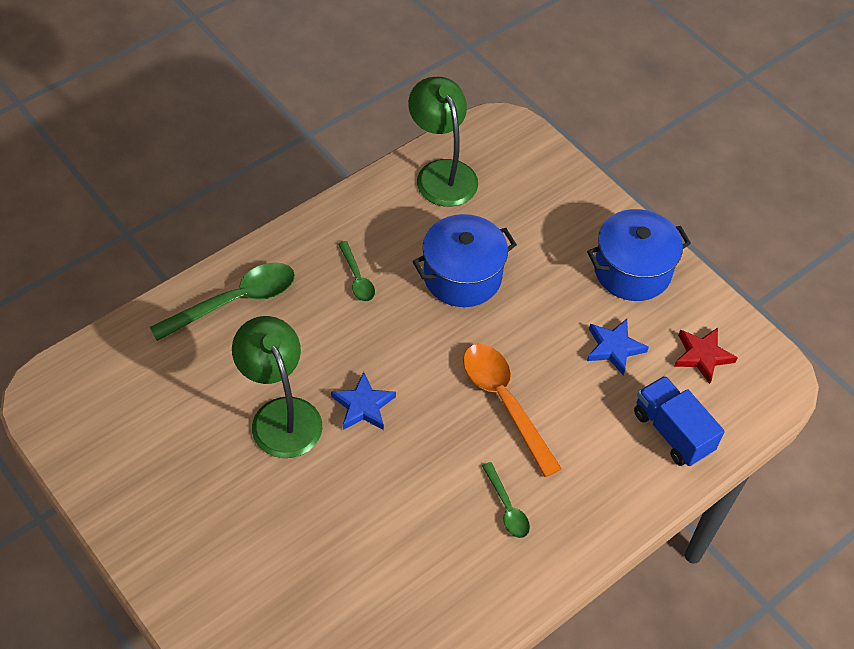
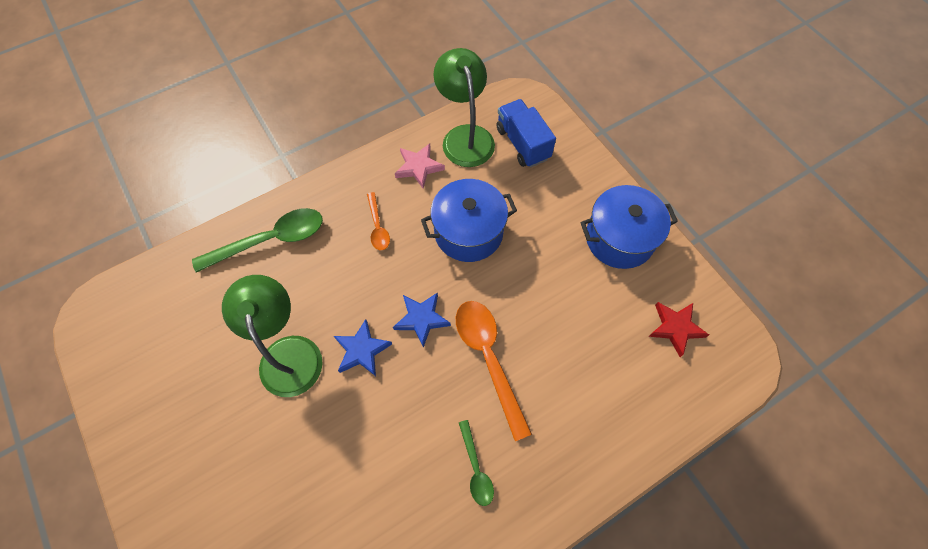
camera: 10 degrees right, 10 degrees up
green spoon [338,241,375,302] -> orange spoon [367,192,390,250]
blue star [587,319,649,375] -> blue star moved to [393,292,451,348]
blue truck [634,376,725,466] -> blue truck moved to [496,99,556,167]
none -> pink star [395,143,445,189]

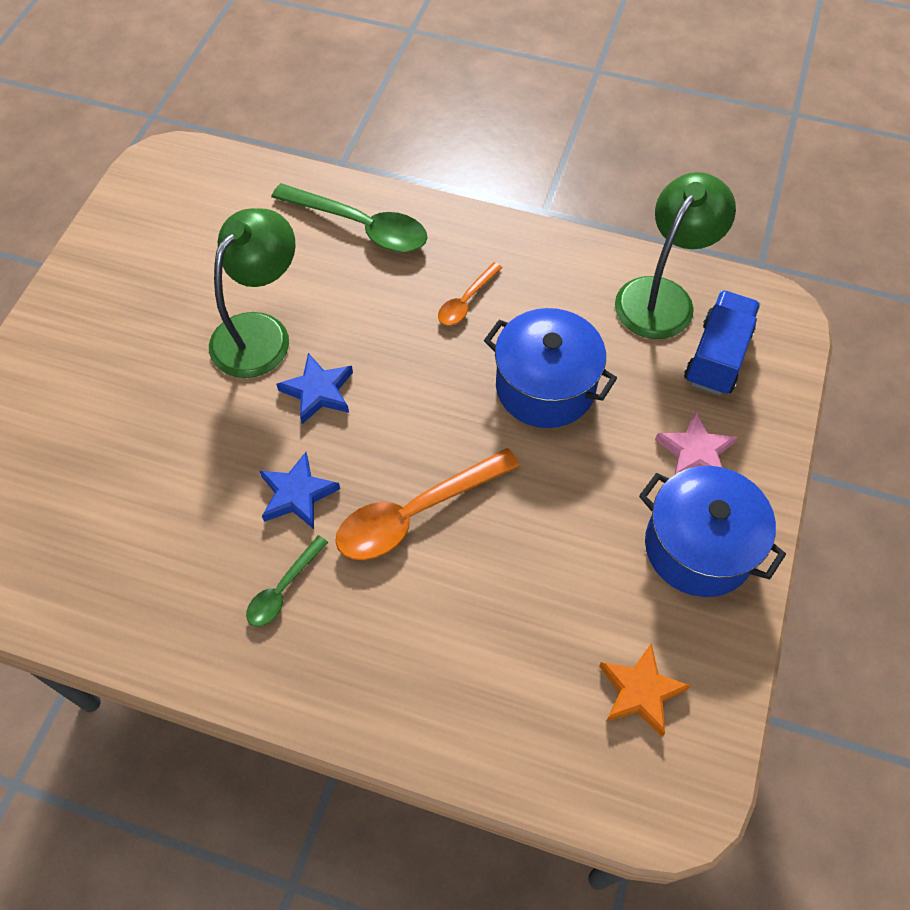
camera: 50 degrees right, 5 degrees down
blue star [393,292,451,348] -> blue star moved to [260,452,340,529]
pink star [395,143,445,189] -> pink star moved to [655,411,737,475]
orange spoon [456,301,532,441] -> orange spoon turned 150 degrees counterclockwise [335,448,520,560]
red star [648,302,709,357] -> orange star [599,644,691,737]

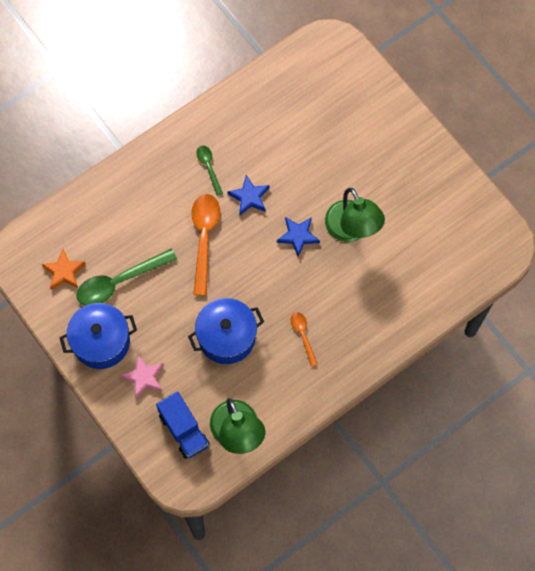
camera: 125 degrees right, 10 degrees up
green spoon [271,184,428,252] -> green spoon moved to [76,249,177,305]

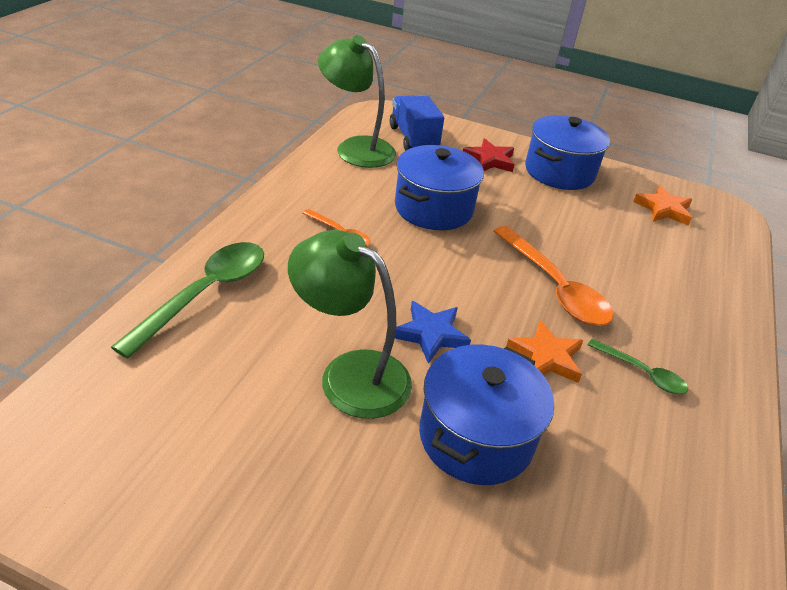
camera: 145 degrees right, 30 degrees down
green spoon [76,249,177,305] -> green spoon moved to [111,242,264,359]
pink star [120,355,164,399] -> red star [463,138,515,172]
blue truck [156,392,209,459] -> blue truck turned 45 degrees clockwise [390,95,444,151]
blue star [228,175,270,215] -> orange star [506,320,584,383]
none -> blue pot [419,345,554,485]

